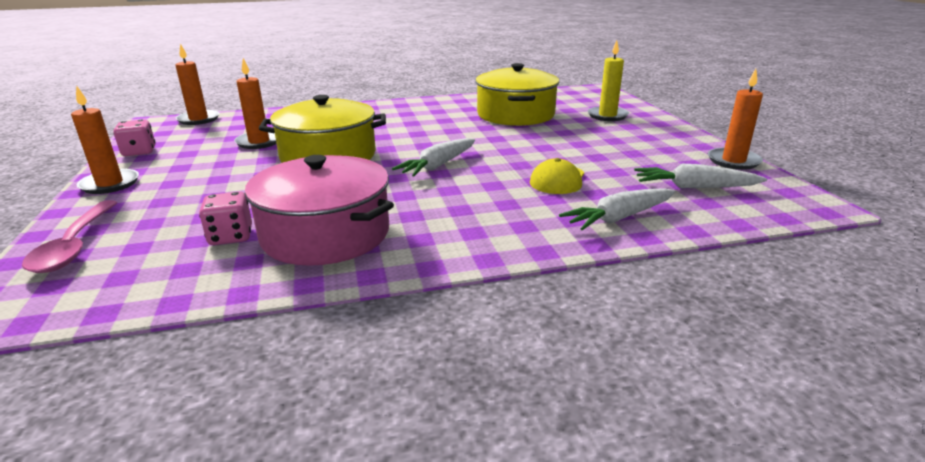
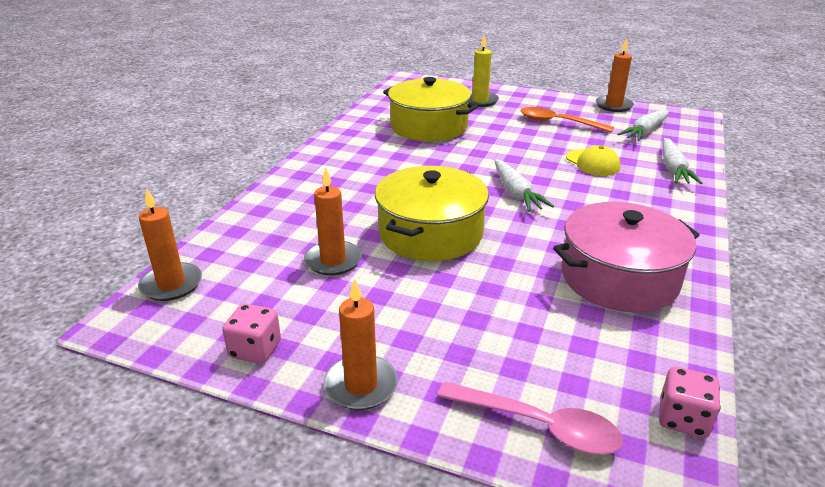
camera: 55 degrees left, 5 degrees up
pink dice [199,192,252,245] -> pink dice moved to [659,366,721,438]
none -> orange spoon [521,107,614,133]

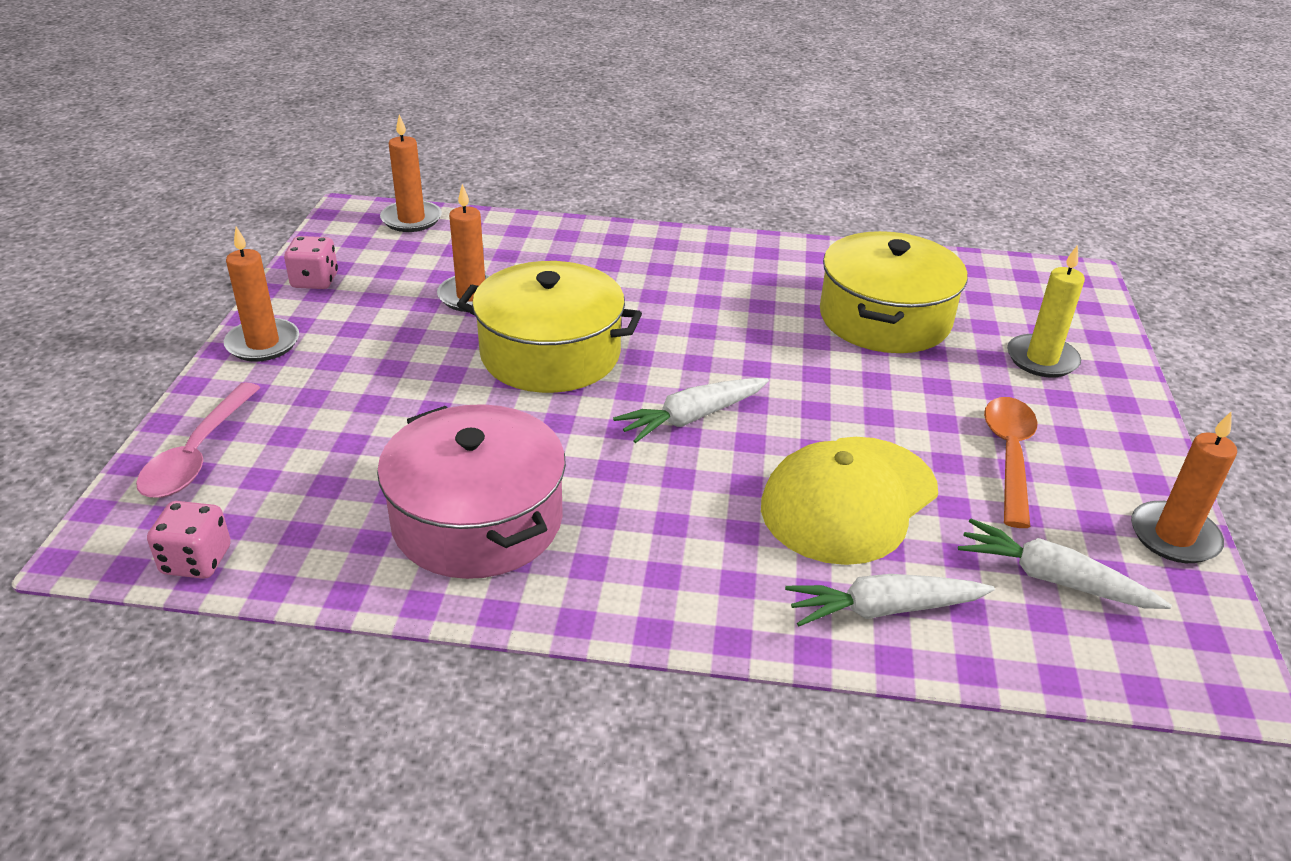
camera: 75 degrees right, 5 degrees up
yellow cap [566,145,620,176] -> yellow cap [761,437,938,565], size x1.81

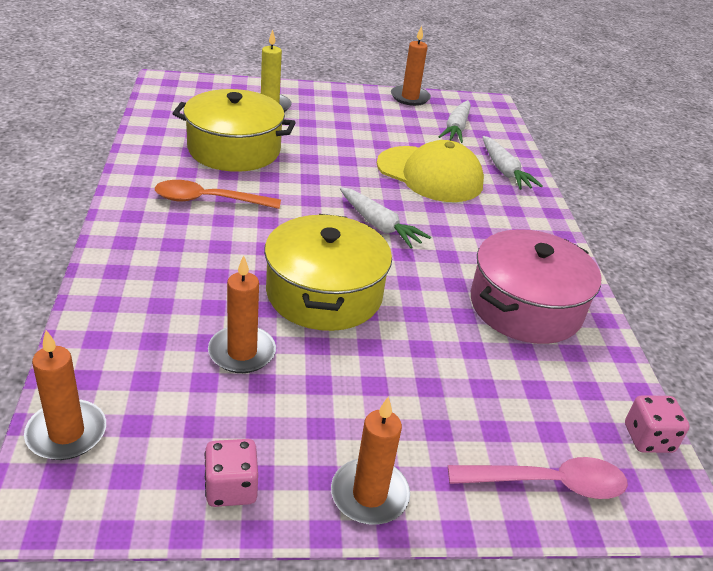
camera: 105 degrees left, 0 degrees up
orange spoon [984,397,1038,528] -> orange spoon moved to [155,180,281,209]

